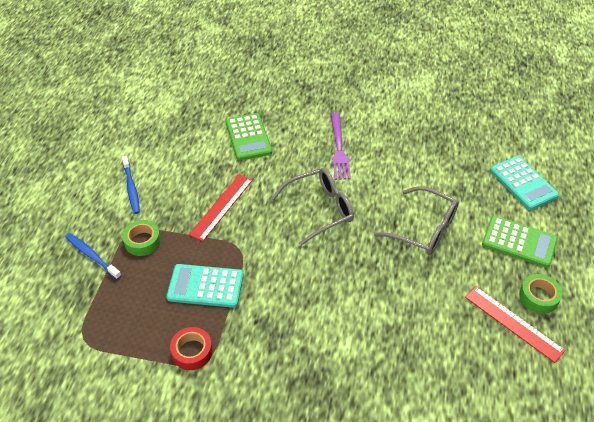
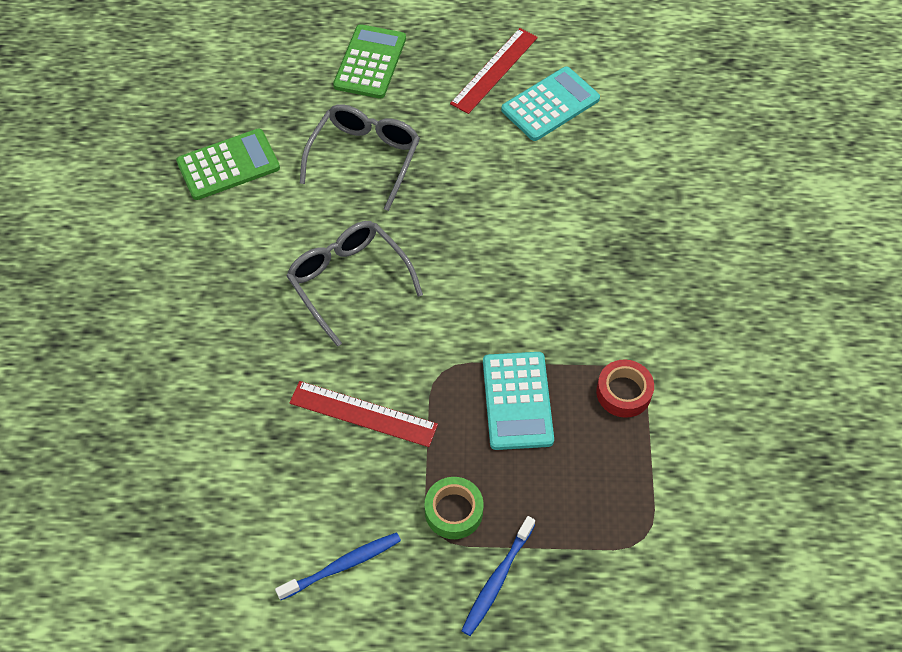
camera: 100 degrees left, 10 degrees up
green calculator [226,113,272,161] -> green calculator moved to [176,129,280,200]
purple fork [331,113,351,180] -> none
turquoise calculator [490,156,559,210] -> turquoise calculator moved to [501,66,600,141]
green tape [519,274,562,314] -> none

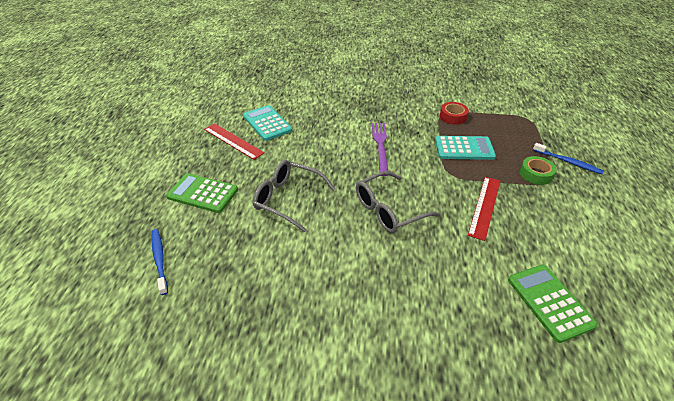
camera: 85 degrees left, 15 degrees down
green calculator [176,129,280,200] -> green calculator moved to [508,264,598,343]
blue toothbrush [275,532,401,600] -> blue toothbrush moved to [151,229,168,295]
none -> purple fork [372,123,388,176]

